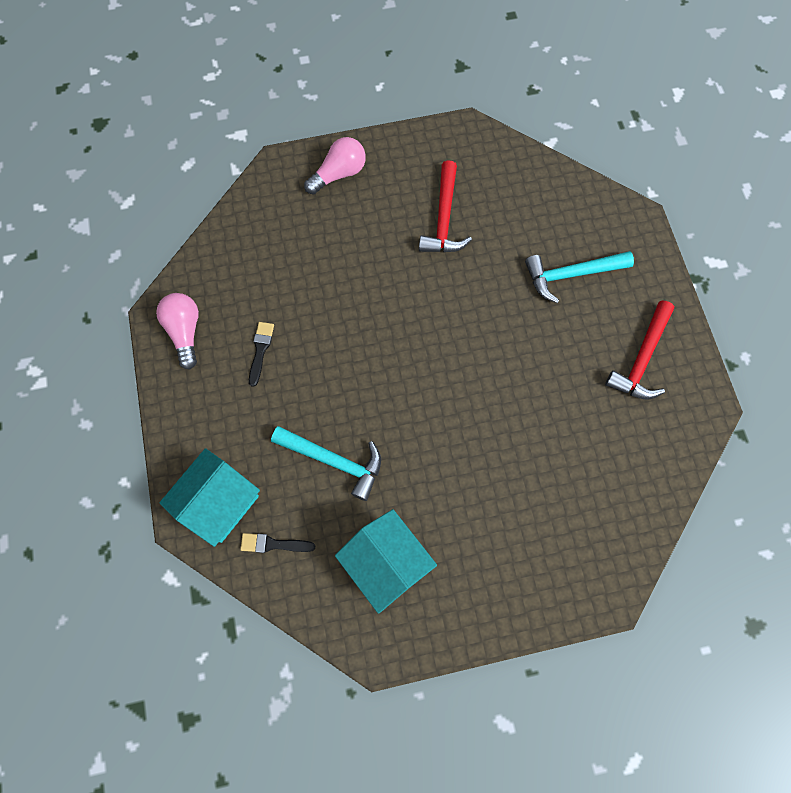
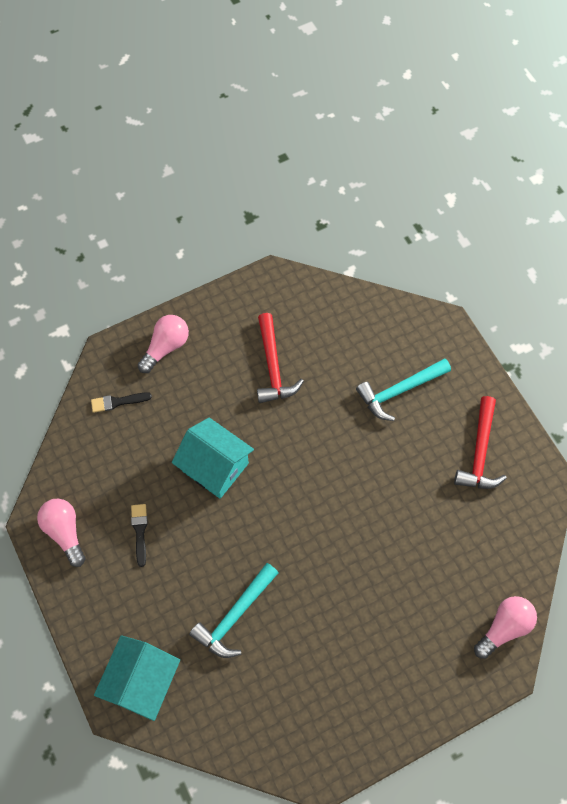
camera: 15 degrees left, 5 degrees down
black brush [240,533,315,553] -> black brush moved to [91,392,152,413]
turquoise hammer [271,426,381,501] -> turquoise hammer turned 120 degrees clockwise [189,563,278,658]
turquoise house [335,509,437,614] -> turquoise house moved to [172,418,254,499]
none -> pink light bulb [474,596,537,659]

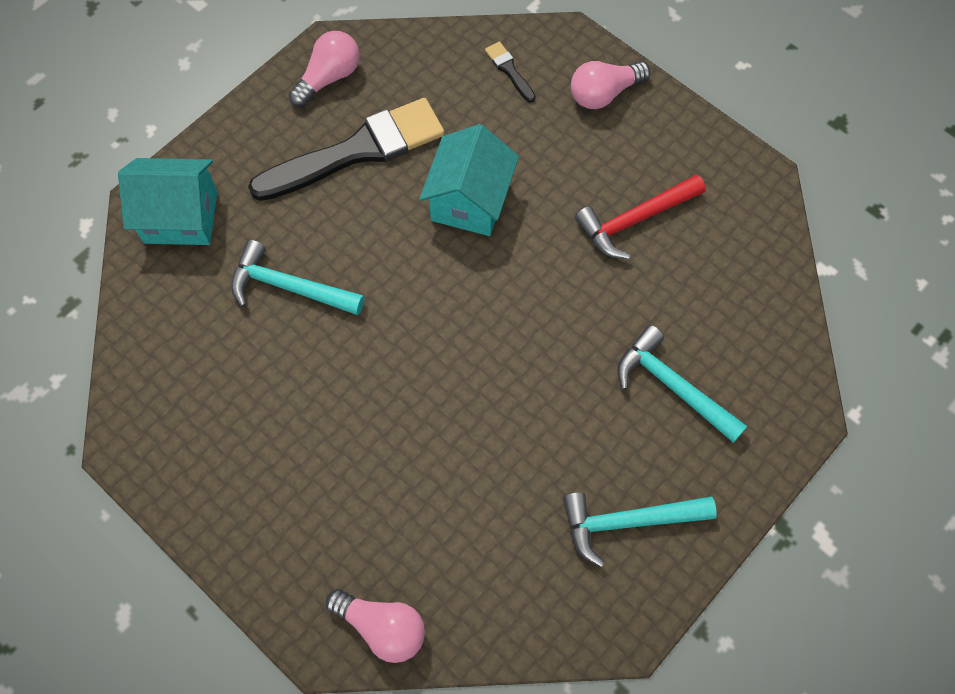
camera: 70 degrees right, 0 degrees up
black brush [131,504,148,567] -> black brush [248,98,445,201], size x2.49
pink light bulb [138,315,189,373] -> pink light bulb turned 135 degrees clockwise [571,61,650,109]
red hammer [454,396,507,489] -> turquoise hammer [563,492,717,567]

